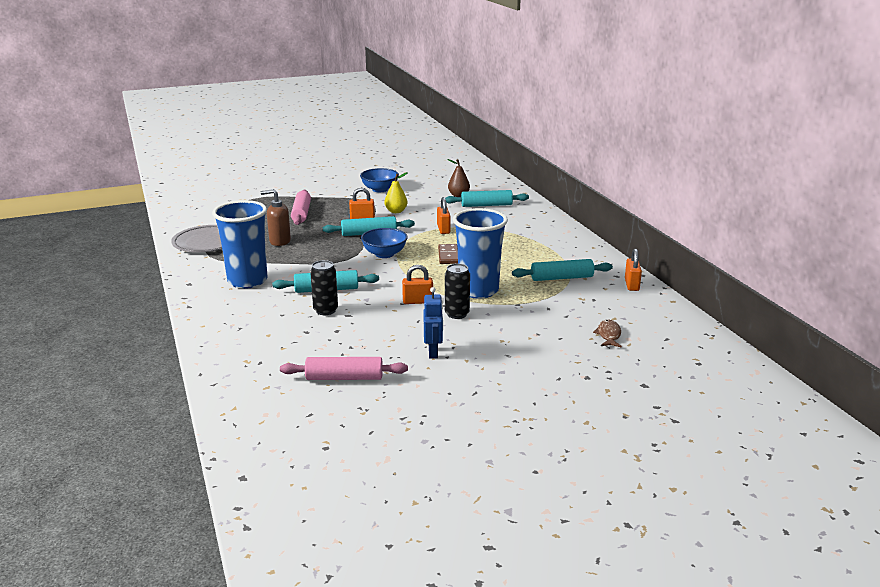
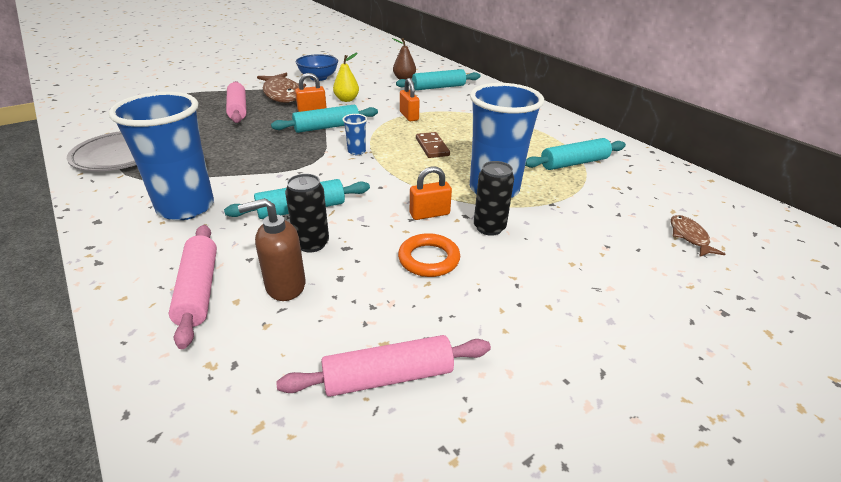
camera: 15 degrees left, 10 degrees up
brown soap dispenser [261,189,291,246] -> brown soap dispenser moved to [238,198,305,301]
blue bowl [361,228,407,258] -> blue cup [343,114,367,155]
blue robot [424,287,443,358] -> none
orange padlock [625,248,642,291] -> none
none -> pink rolling pin [169,225,217,349]
none -> brown fish [257,73,306,103]
none -> orange ring [398,233,460,277]

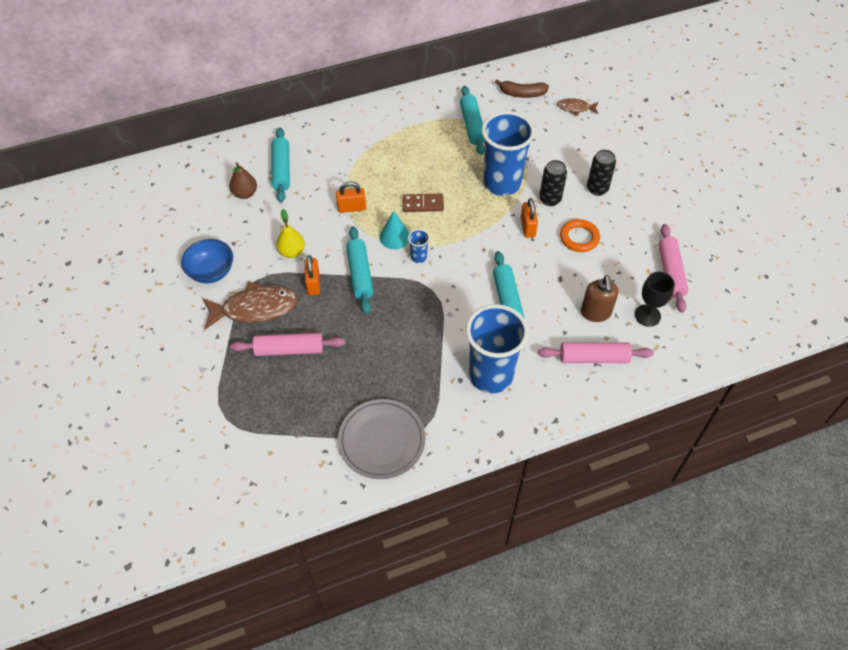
camera: 75 degrees left, 20 degrees up
black can [285,174,329,252] -> black can moved to [587,150,616,196]
none -> turquoise cone [379,211,409,249]
none -> brown banana [495,79,549,98]
none -> black goblet [635,272,675,327]

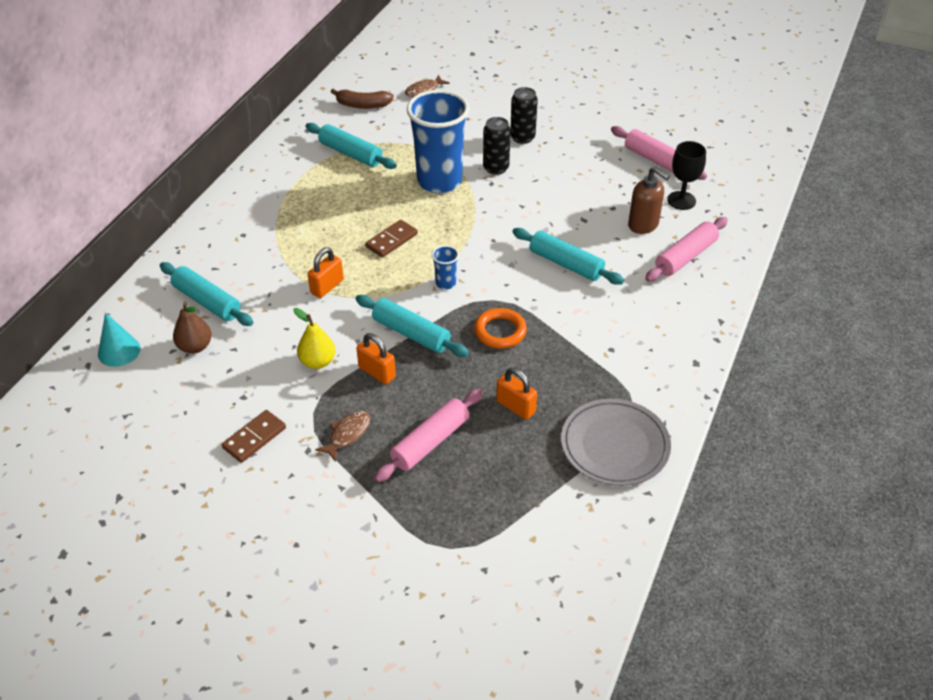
camera: 45 degrees left, 10 degrees down
blue bowl [181,239,233,283] -> brown domino [222,410,286,463]
brown fish [202,282,298,330] -> brown fish [315,411,370,462], size x0.51
turquoise cone [379,211,409,249] -> turquoise cone moved to [98,313,140,367]
blue cup [466,304,529,394] -> none
brown banana [495,79,549,98] -> brown banana turned 45 degrees clockwise [331,89,394,109]
orange padlock [521,198,538,238] -> orange padlock moved to [496,368,537,420]
orange ring [560,219,600,252] -> orange ring moved to [474,308,527,349]

